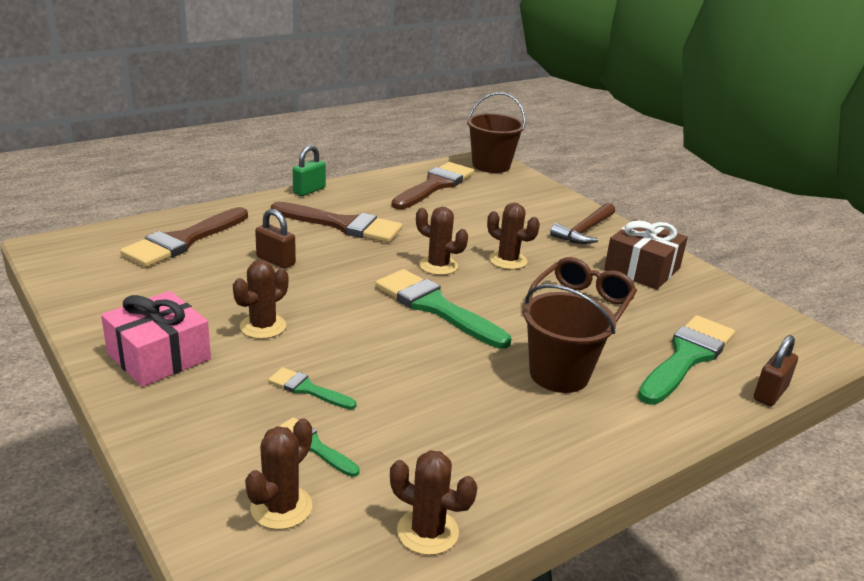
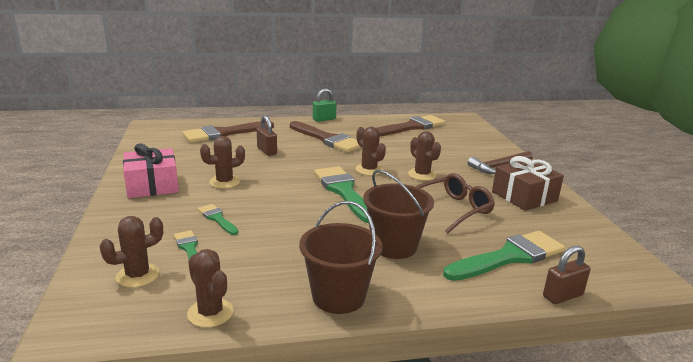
camera: 25 degrees right, 5 degrees down
brown bucket [467,92,525,173] -> brown bucket moved to [299,201,382,314]

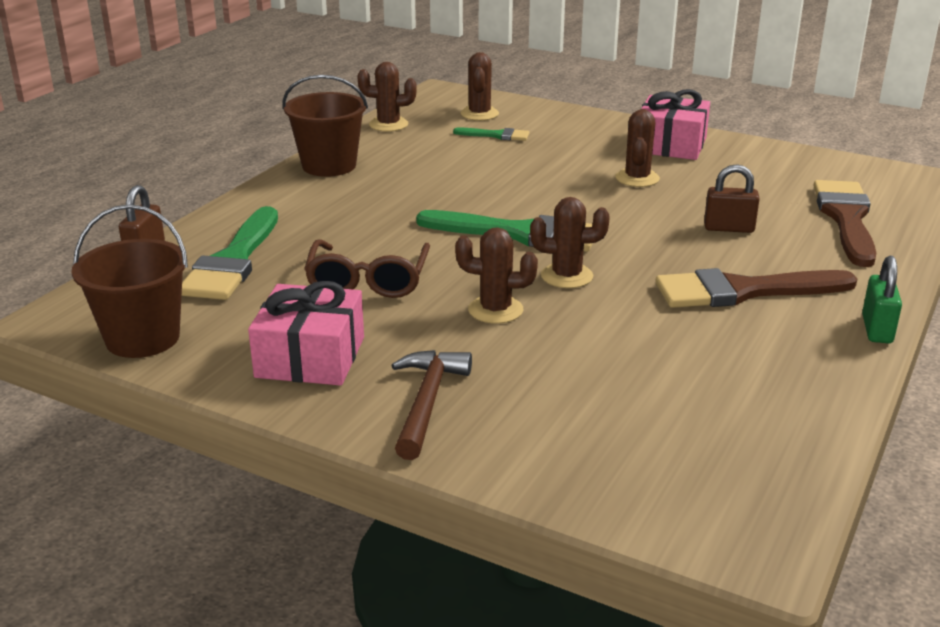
camera: 130 degrees right, 5 degrees up
green brush [198,204,239,235] -> none
brown bucket [363,170,434,259] -> brown bucket moved to [72,204,188,358]
brown brush [377,115,445,136] -> none
brown gift [492,156,564,211] -> pink gift [248,281,364,386]

